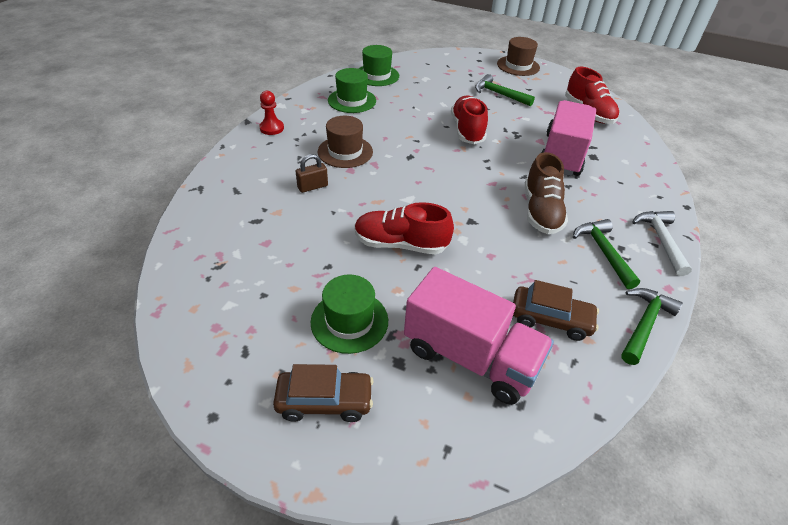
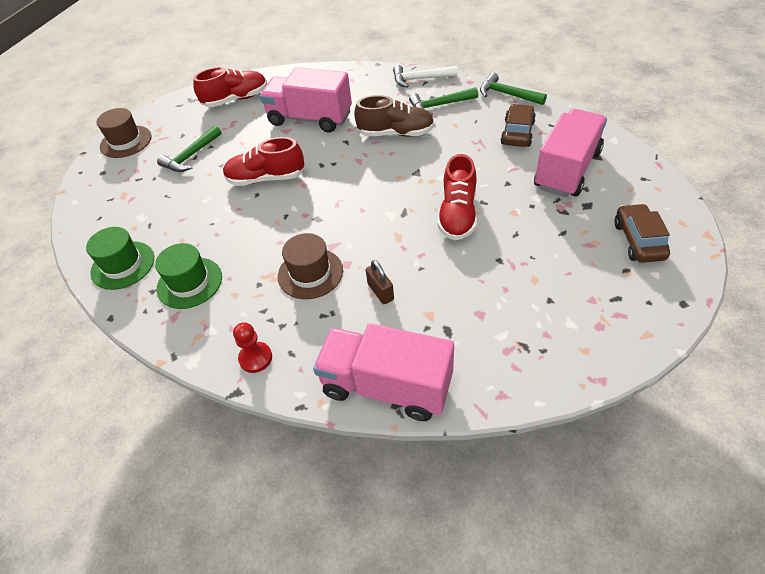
camera: 85 degrees left, 5 degrees up
green hat [311,274,388,354] -> none
none -> pink truck [313,323,454,421]

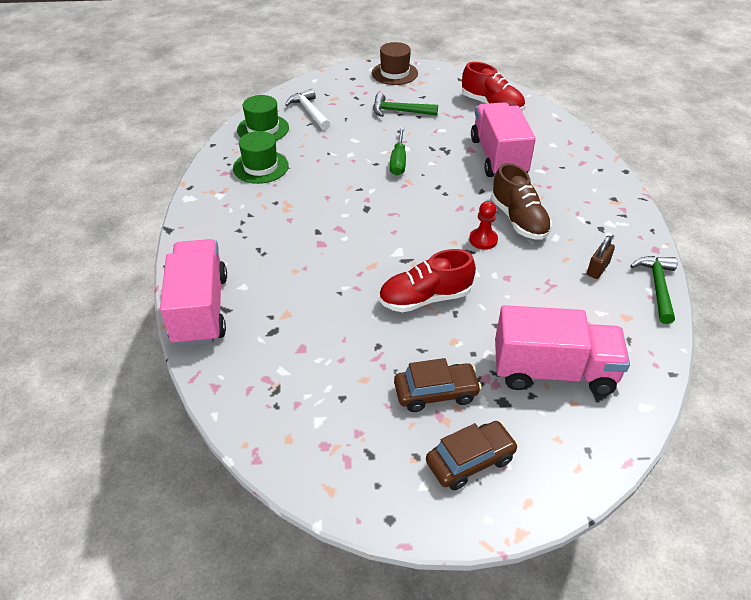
camera: 60 degrees right, 5 degrees down
red shoe [223,137,305,186] -> green screwdriver [390,127,406,176]
red pawn [233,322,272,373] -> red pawn moved to [469,201,498,250]
brown hat [278,233,343,299] -> none
brown padlock [366,260,394,304] -> brown padlock moved to [587,236,615,279]
white hammer [393,65,457,88] -> white hammer moved to [285,89,330,130]
green hammer [409,87,478,115] -> none
brown car [501,104,536,147] -> brown car moved to [394,358,482,412]

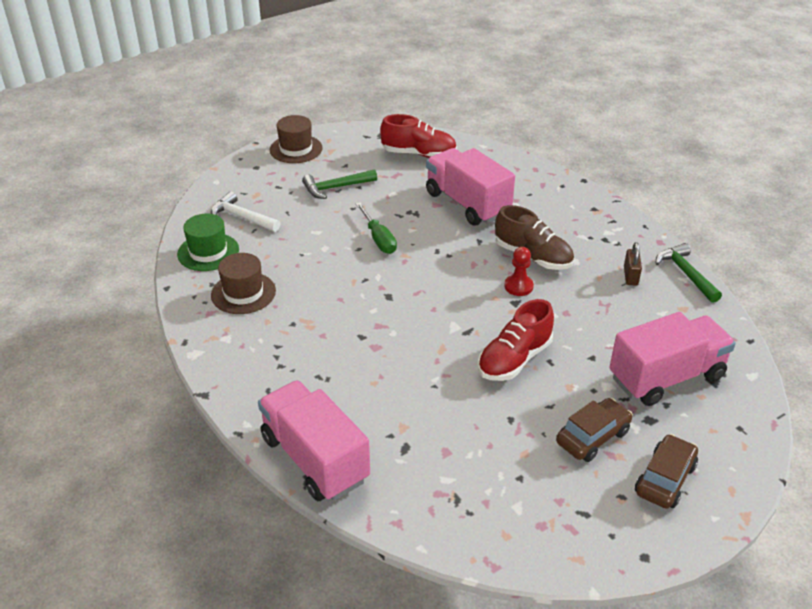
camera: 30 degrees left, 5 degrees down
green hat [233,131,289,184] -> brown hat [211,253,276,314]

